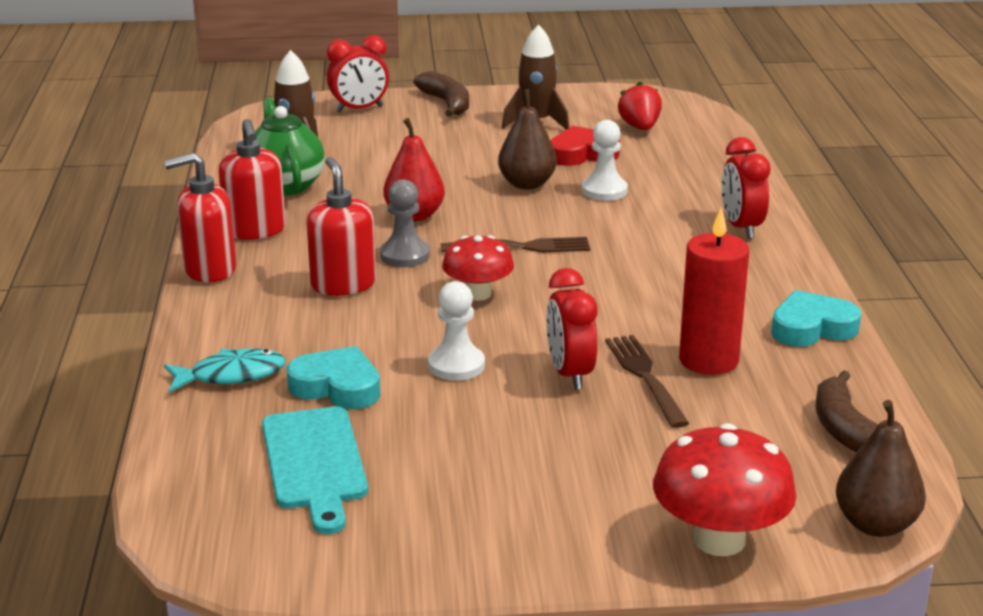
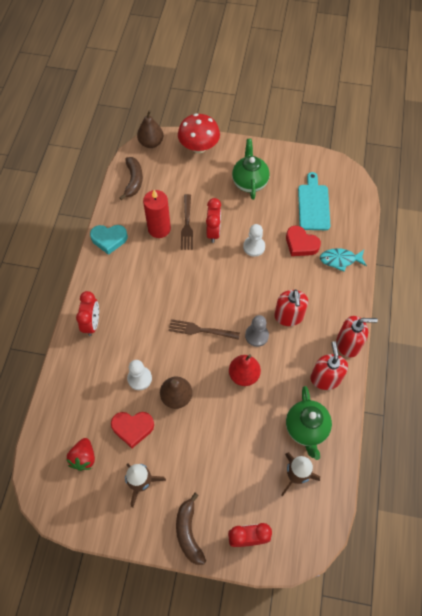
camera: 165 degrees left, 35 degrees up
turquoise heart [286,346,380,409] -> red heart [286,226,321,256]
red mushroom [442,235,514,301] -> none
none -> green teapot [232,139,269,200]

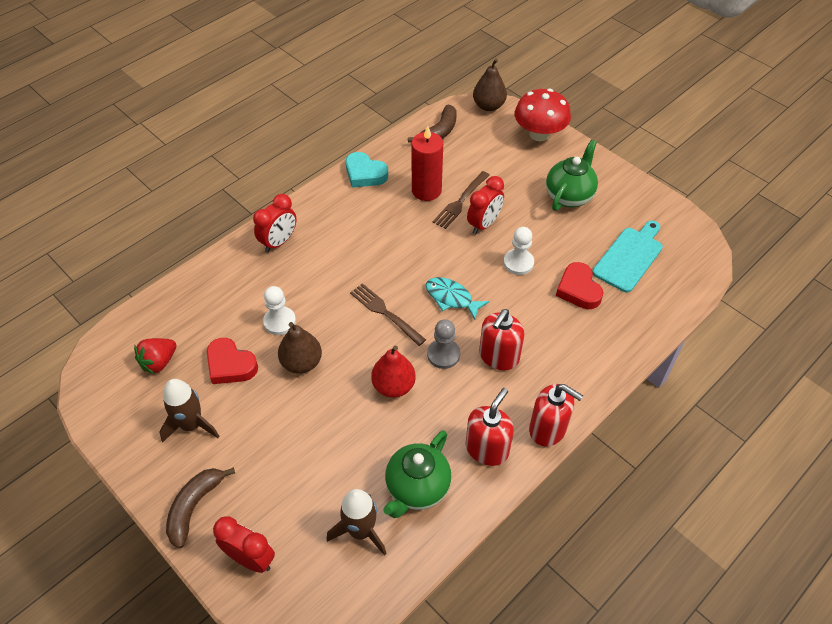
camera: 35 degrees right, 10 degrees down
turquoise fish [320,248,367,272] -> turquoise fish moved to [426,277,489,320]

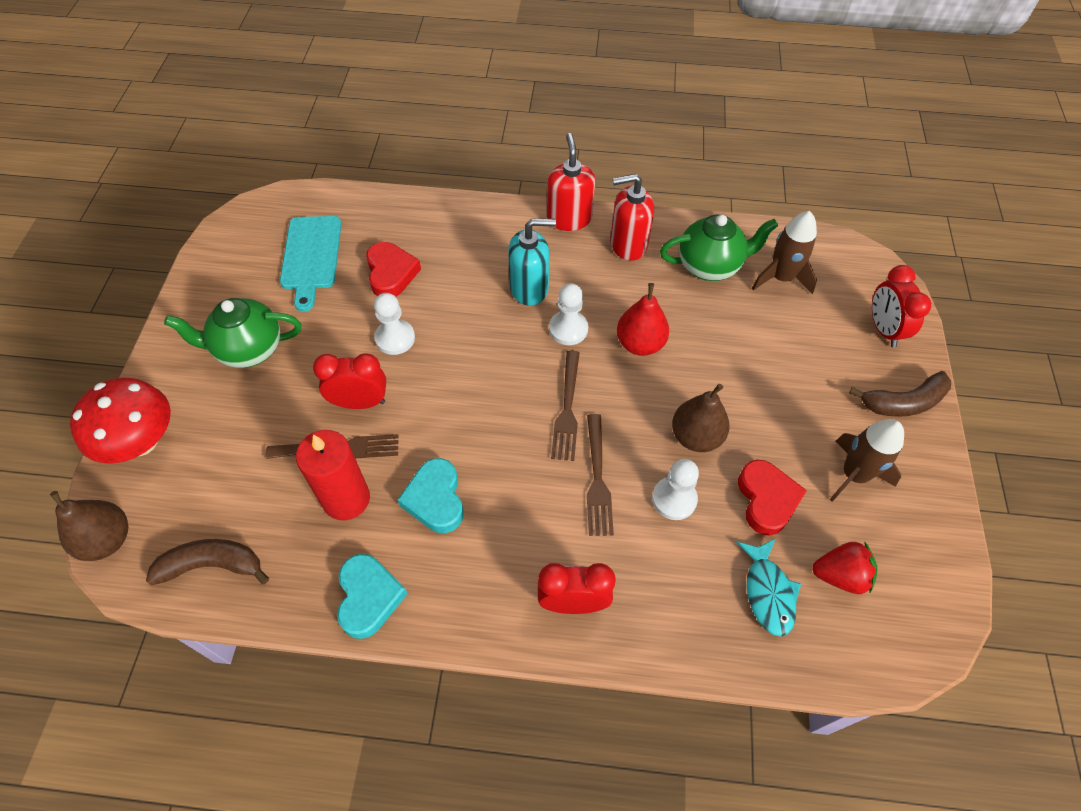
camera: 130 degrees left, 5 degrees up
turquoise fish [426,277,489,320] -> turquoise fish moved to [737,538,801,637]
grey pawn [427,319,460,369] -> white pawn [549,283,588,345]
red soap dispenser [479,309,524,370] -> turquoise soap dispenser [508,218,556,306]
red heart [556,262,604,309] -> red heart turned 45 degrees counterclockwise [366,242,421,297]
turquoise cutting board [592,220,663,293] -> turquoise cutting board turned 90 degrees counterclockwise [280,216,341,312]
none -> turquoise heart [397,458,464,533]
none -> brown fork [587,414,614,536]

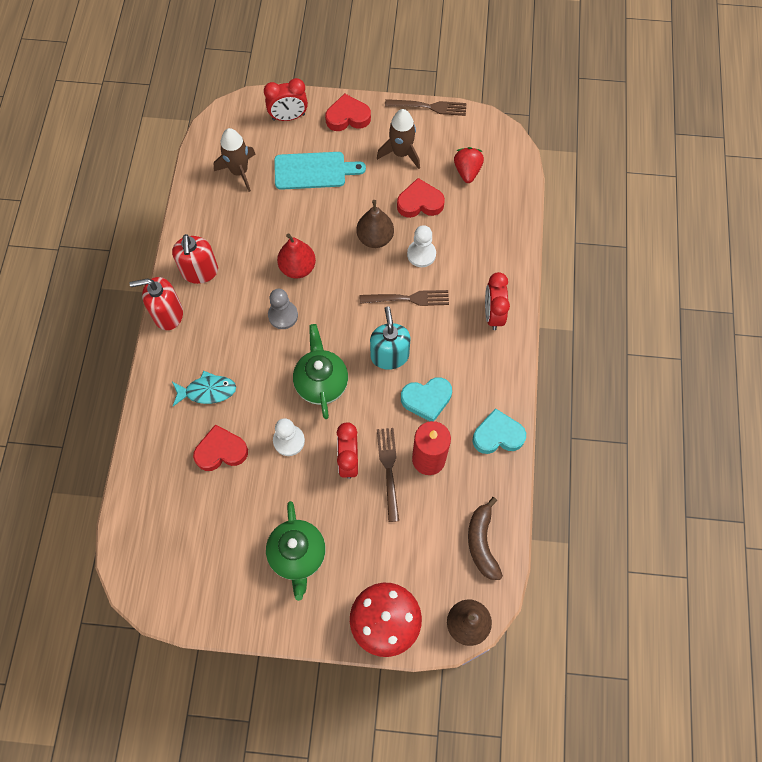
camera: 90 degrees left, 10 degrees up
turquoise cutting board [280,216,341,312] -> turquoise cutting board moved to [274,152,366,190]
turquoise soap dispenser [508,218,556,306] -> turquoise soap dispenser moved to [370,306,410,370]
white pawn [549,283,588,345] -> grey pawn [268,289,298,329]
brown fork [551,350,580,461] -> brown fork moved to [385,99,466,116]
green teapot [660,215,778,281] -> green teapot moved to [293,324,348,419]
turquoise fish [737,538,801,637] -> turquoise fish moved to [172,371,236,406]
brown banana [849,371,951,417] -> red heart [325,93,371,131]

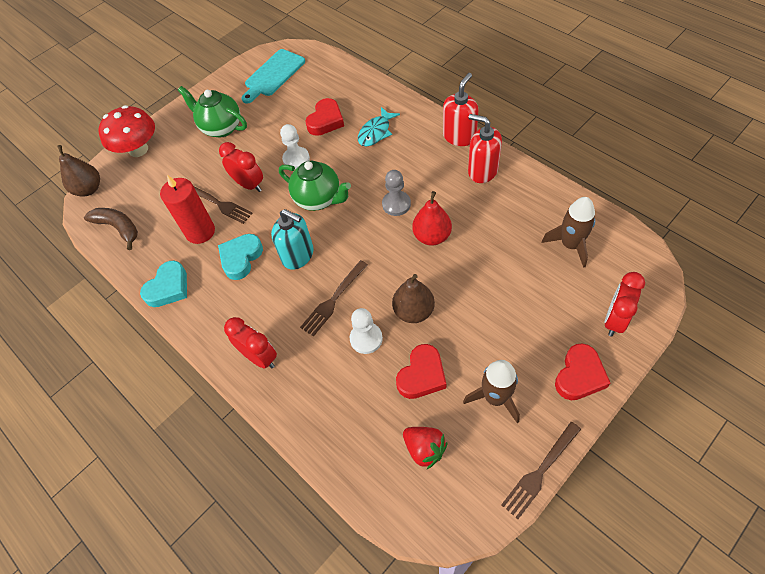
camera: 135 degrees right, 10 degrees down
turquoise cutting board [274,152,366,190] -> turquoise cutting board moved to [241,49,305,104]

